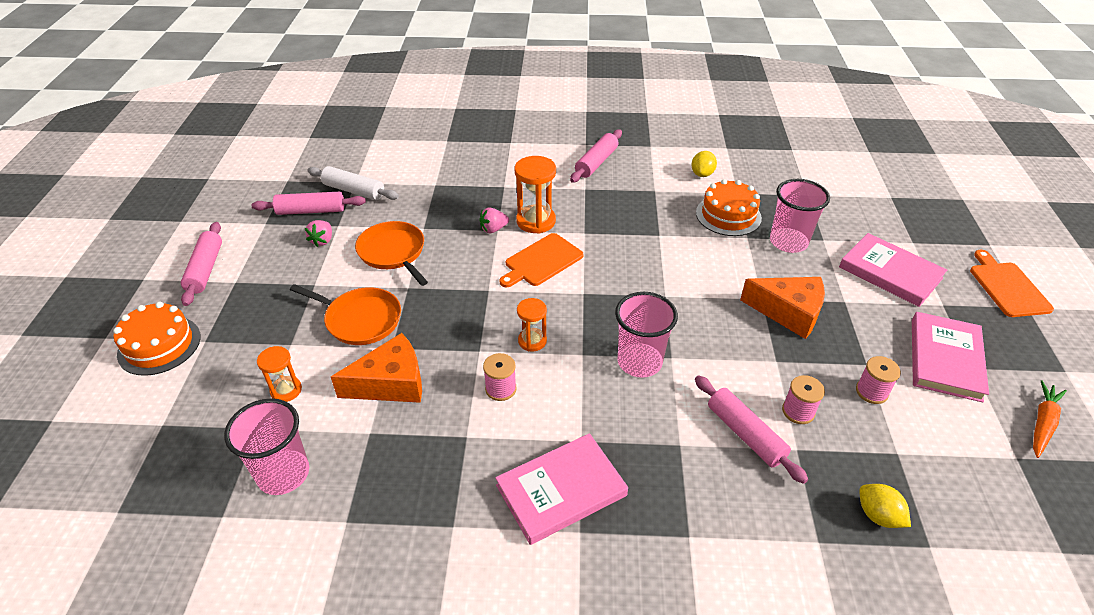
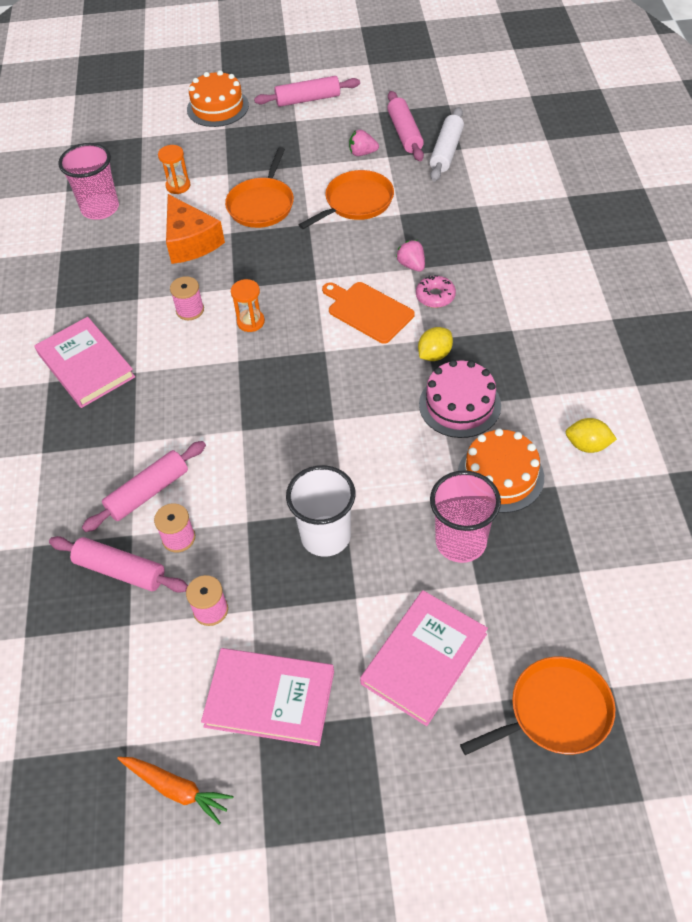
camera: 85 degrees right, 10 degrees up
orange hourglass [514,156,556,234] -> pink donut [416,275,456,308]
pink rolling pin [570,130,622,183] -> pink rolling pin moved to [49,536,188,593]
pink cup [615,292,678,378] -> none
orange cheese [740,277,825,339] -> white cup [286,465,355,557]
yellow lemon [859,484,911,528] -> yellow lemon moved to [418,327,453,361]
orange cutting board [970,250,1054,317] -> none
none -> pink cake [419,360,501,438]
none -> orange pan [460,657,615,755]

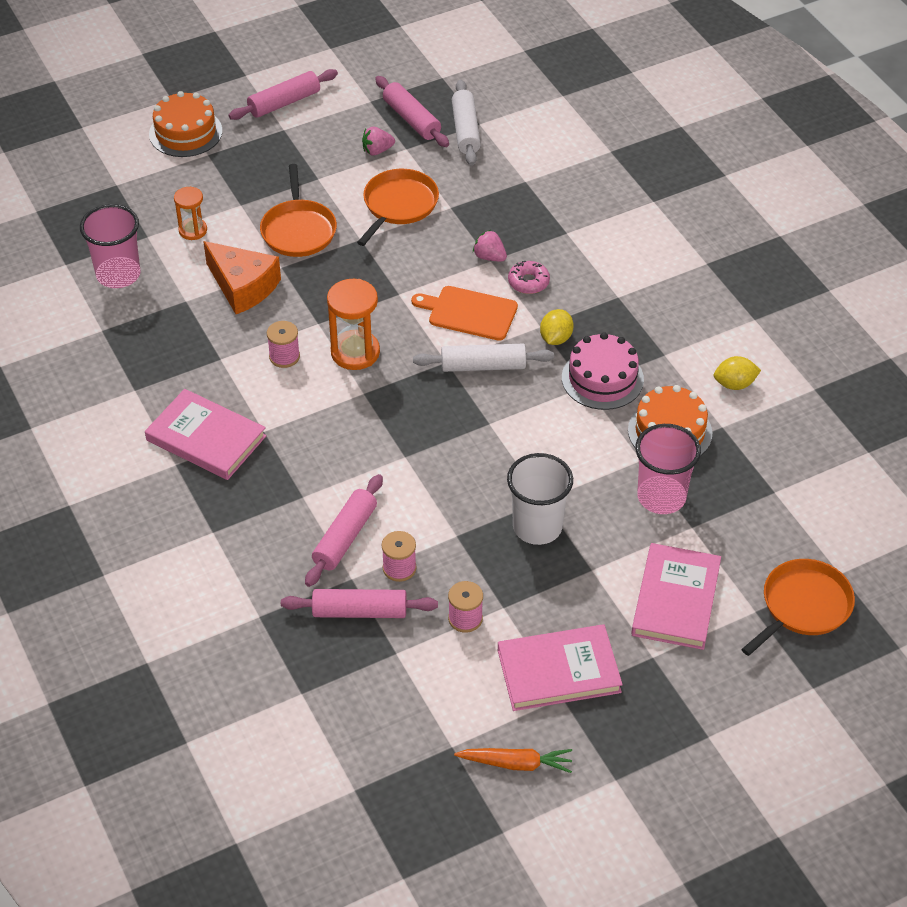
camera: 25 degrees left, 5 degrees down
orange hourglass [231,279,265,332] -> orange hourglass [327,279,380,370], size x1.63
none -> white rolling pin [413,344,554,372]

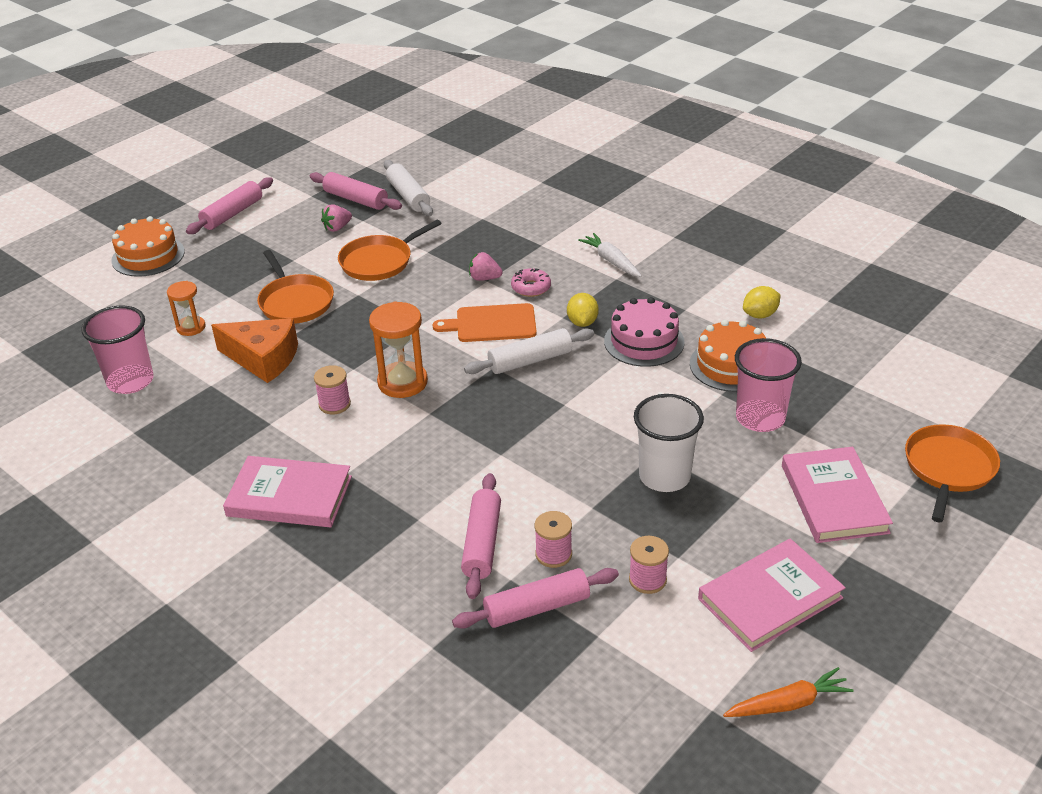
camera: 20 degrees left, 10 degrees down
orange pan [357,169,439,246] -> orange pan turned 135 degrees counterclockwise [338,220,442,281]
none -> white carrot [578,233,642,277]

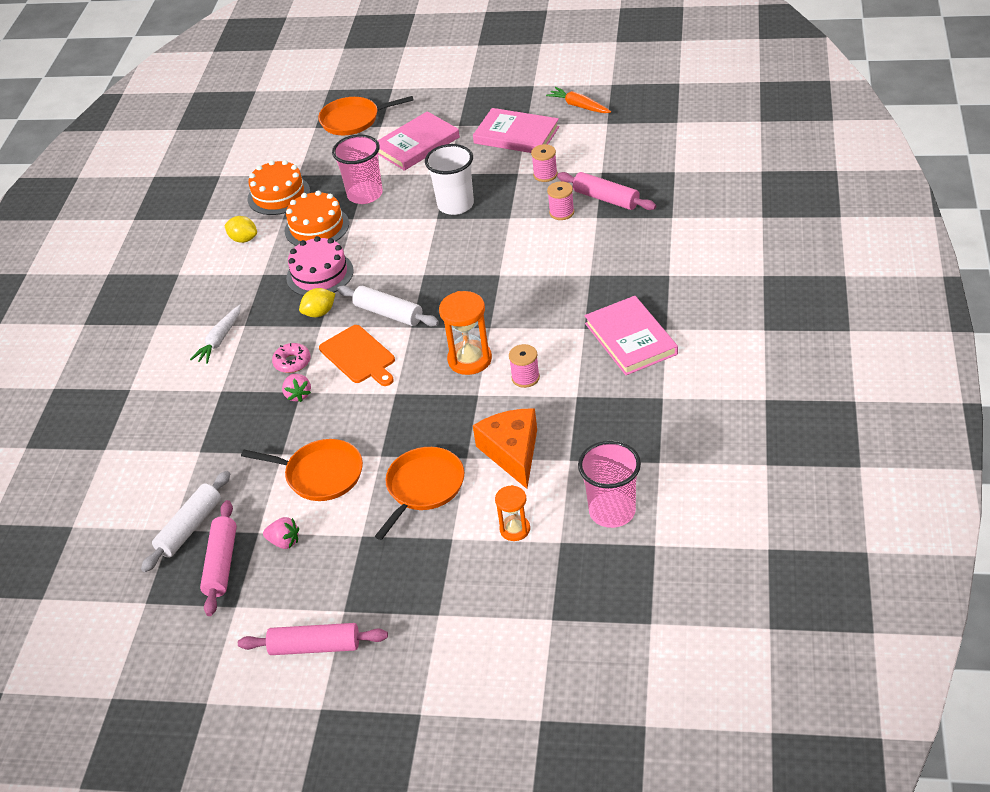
camera: 120 degrees left, 5 degrees up
orange cake [112,216,185,277] -> orange cake moved to [247,160,310,215]
pink rolling pin [461,473,501,599] -> none

